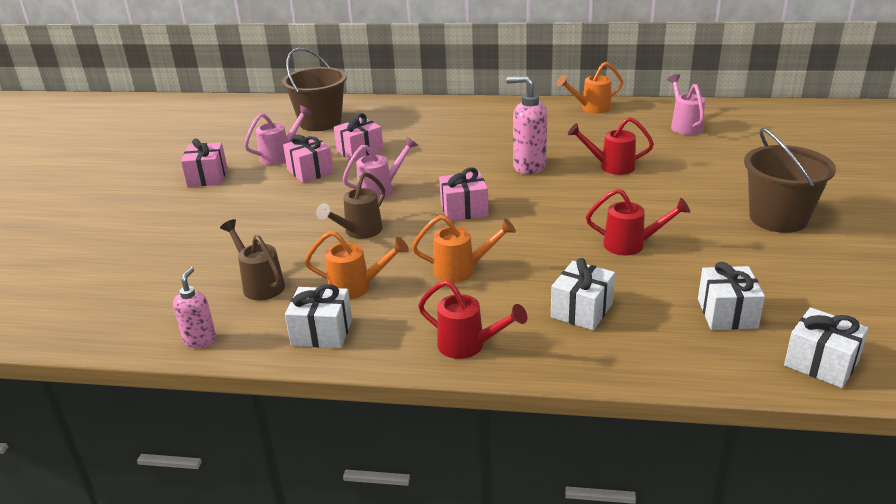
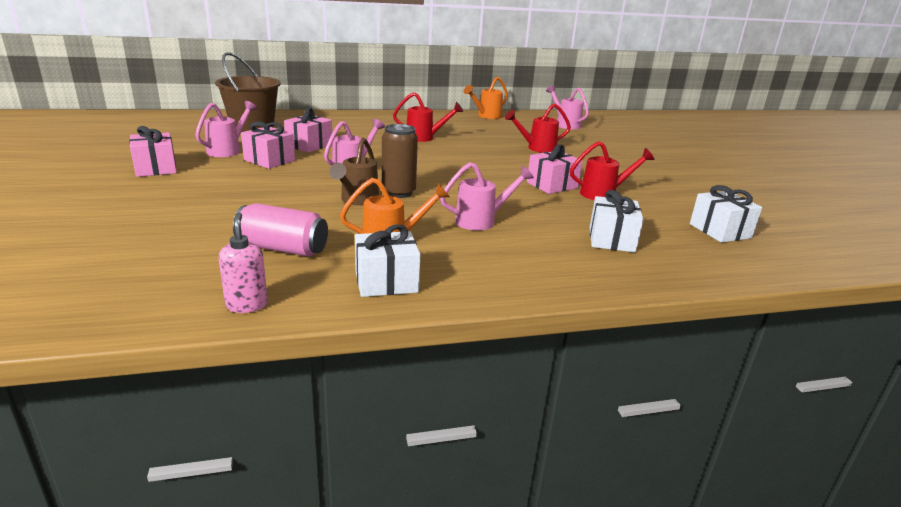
camera: 25 degrees left, 5 degrees down
brown watering can [220,219,285,300] -> pink can [233,203,328,257]
orange watering can [412,215,516,283] -> pink watering can [440,162,534,231]
red watering can [418,280,527,359] -> red watering can moved to [393,92,463,142]
pink gift [439,168,489,221] -> pink gift moved to [527,144,583,194]
pink soap dispenser [506,76,547,174] -> none
brown bucket [744,128,836,233] -> none
white gift [784,307,869,388] -> none
none -> brown can [382,124,418,198]

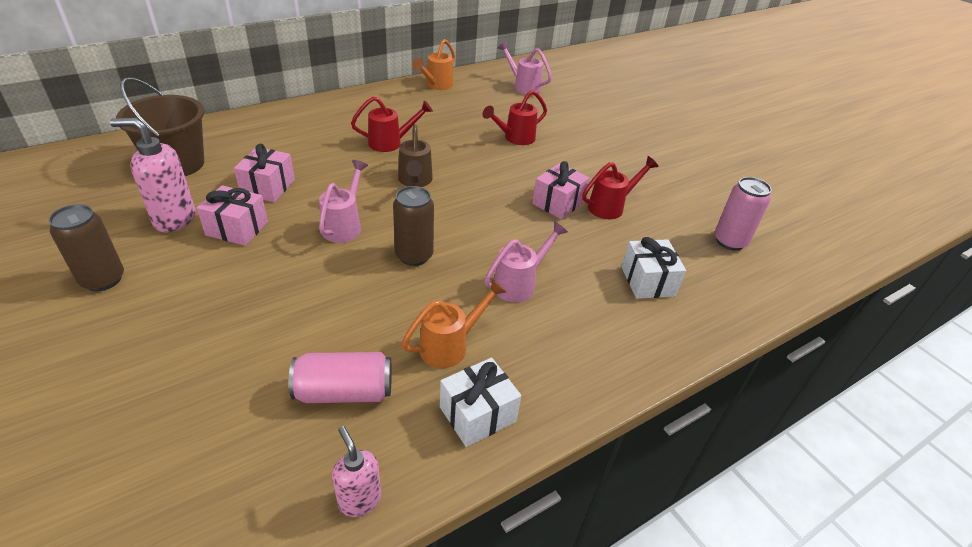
camera: 20 degrees left, 15 degrees up
pink gift [129,126,177,177] -> brown can [49,204,124,291]
pink watering can [195,101,257,157] -> pink soap dispenser [110,118,196,232]
brown watering can [329,138,379,205] -> brown watering can moved to [398,124,433,187]
white gift [690,185,762,243] -> pink can [715,177,772,251]

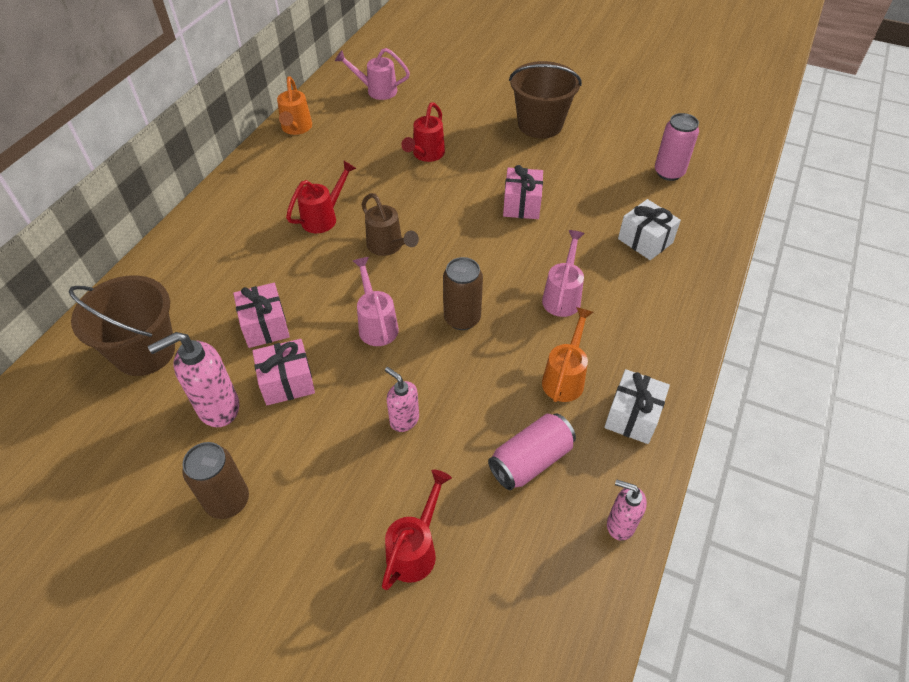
camera: 30 degrees left, 10 degrees up
red watering can [582,156,659,219] -> red watering can moved to [382,470,452,590]
none -> pink soap dispenser [385,367,419,432]
none -> brown bucket [509,61,582,139]

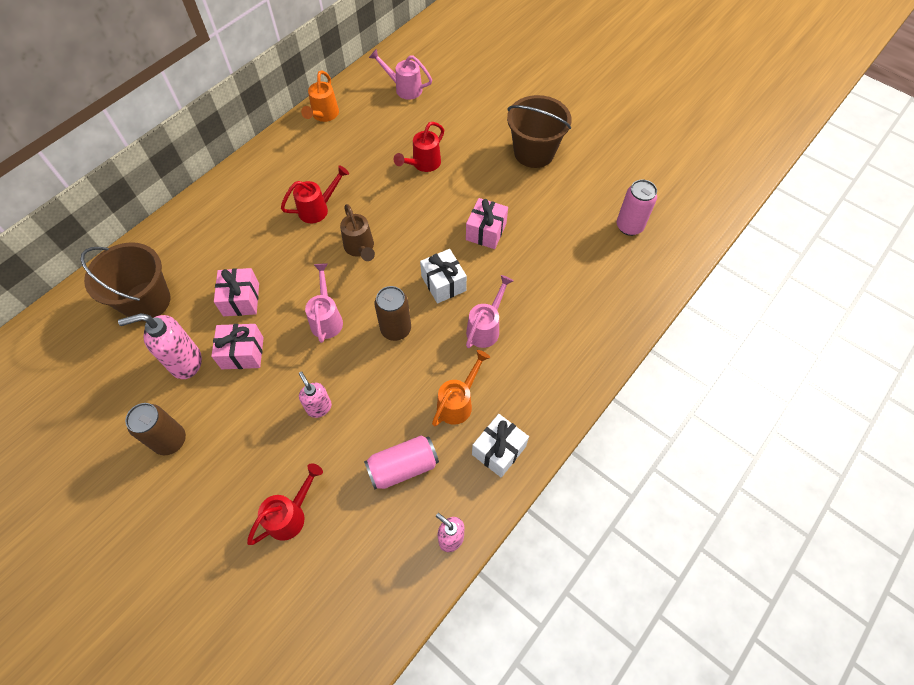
camera: 15 degrees right, 10 degrees up
white gift [618,199,681,260] -> white gift moved to [420,249,467,304]

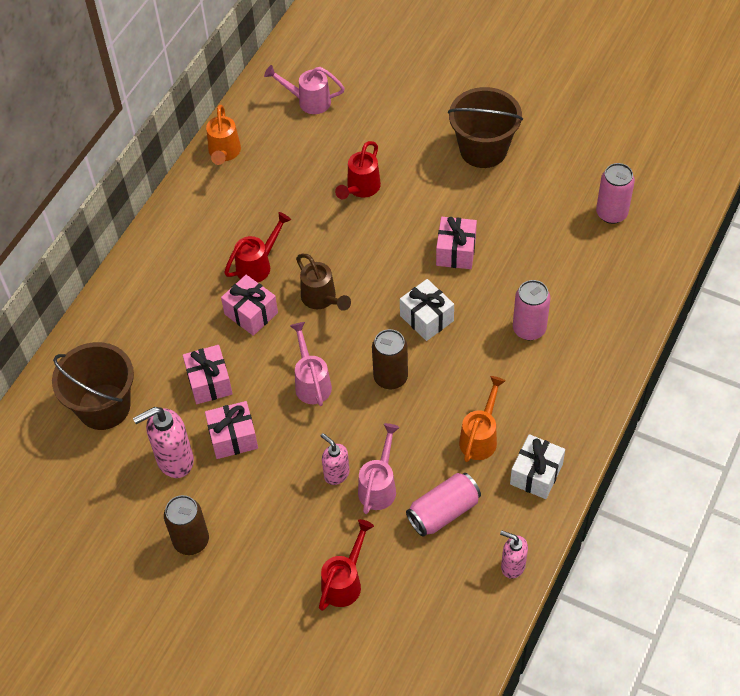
camera: 10 degrees left, 5 degrees down
pink watering can [466,275,514,348] -> pink watering can moved to [358,423,400,514]
none -> pink gift [221,275,278,336]
none -> pink can [513,280,551,340]

